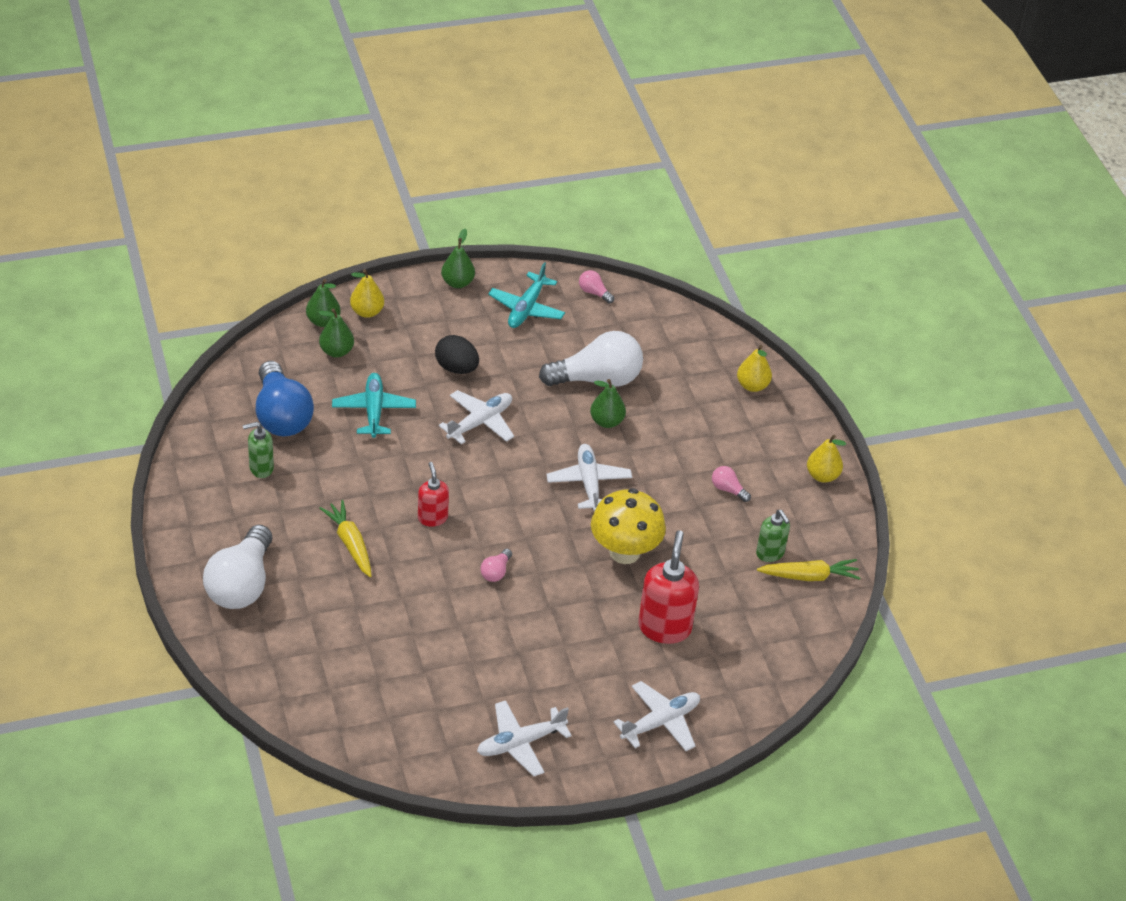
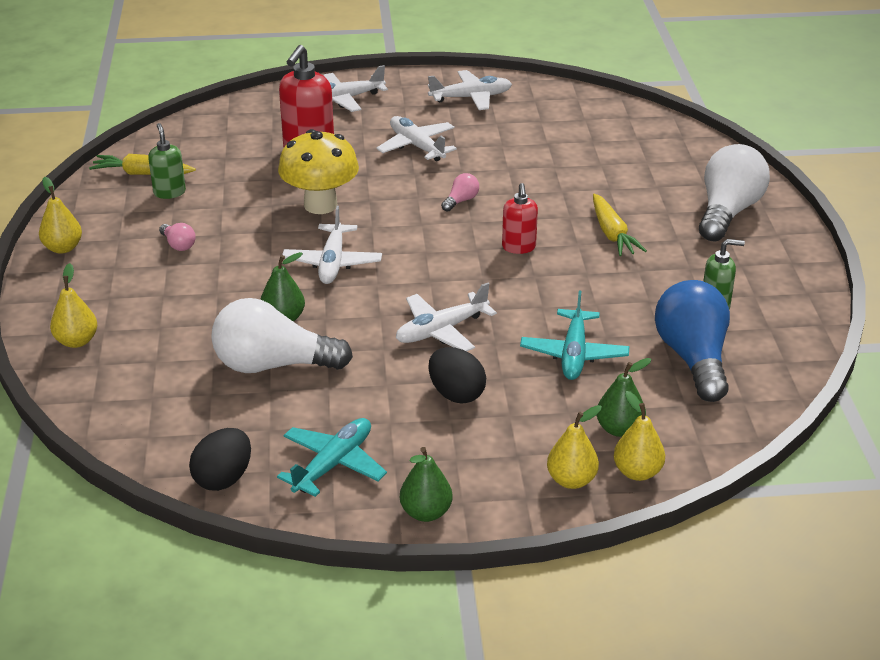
camera: 165 degrees left, 10 degrees down
green pear [306,279,341,327] -> yellow pear [614,391,665,481]
pink light bulb [579,270,614,303] -> black egg [189,428,251,491]
none -> white plane [376,116,457,161]

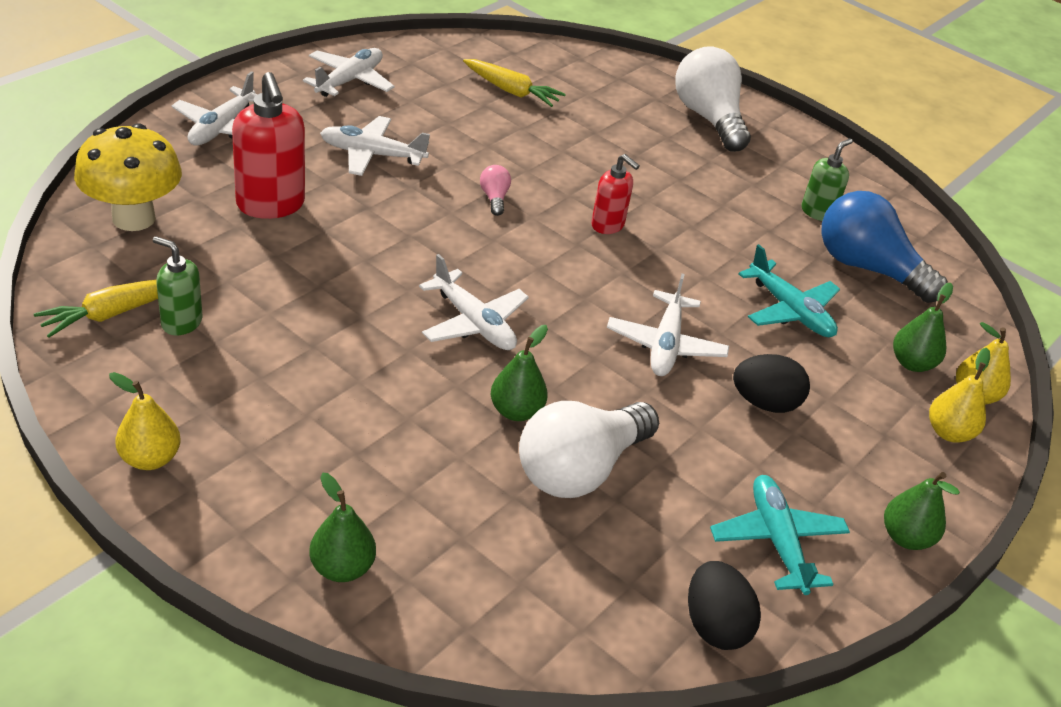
camera: 50 degrees left, 5 degrees up
yellow pear [50,263,97,348] -> green pear [309,473,376,582]
pink light bulb [159,223,196,251] -> none
yellow mushroom [278,129,359,214] -> yellow mushroom moved to [74,123,182,231]
yellow carrot [593,193,647,256] -> yellow carrot moved to [463,59,566,107]

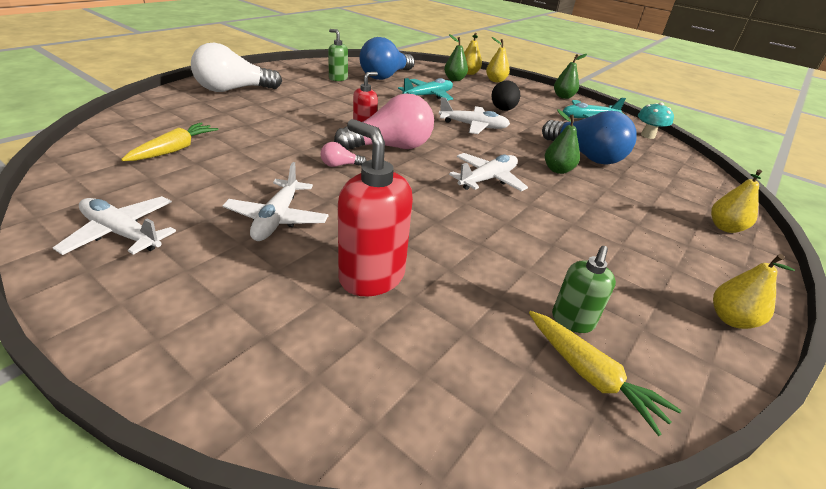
camera: 90 degrees left, 5 degrees down
yellow mushroom [74,123,182,231] -> none
white plane [172,71,258,146] -> none
red soap dispenser [232,72,305,219] -> red soap dispenser turned 105 degrees counterclockwise [338,119,413,296]
green pear [309,473,376,582] -> yellow pear [711,170,762,233]
white light bulb [519,401,659,498] -> blue light bulb [542,111,637,165]
black egg [688,561,761,650] -> turquoise mushroom [638,102,674,139]
none -> pink light bulb [334,93,434,150]

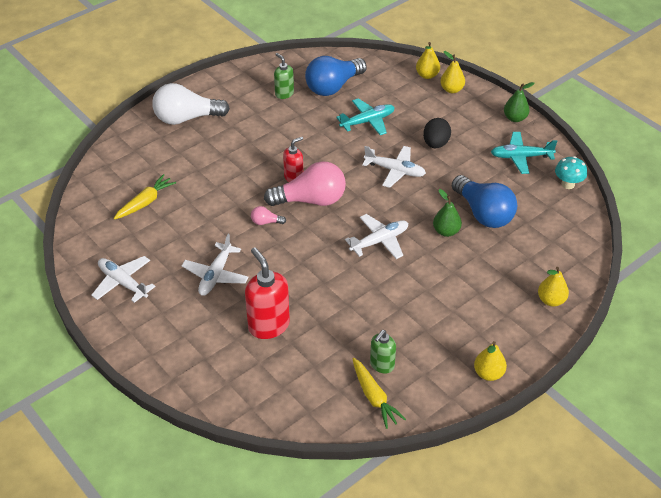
camera: 15 degrees right, 10 degrees up
green pear [444,34,468,81] -> none

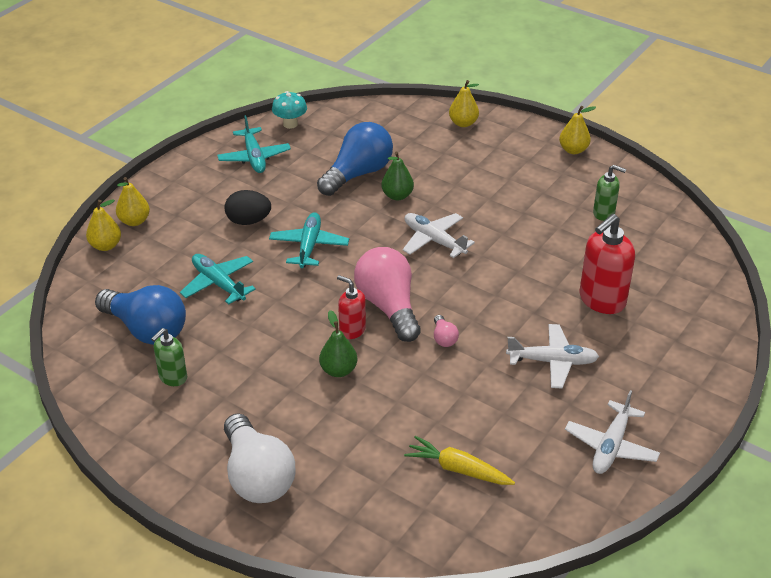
camera: 105 degrees left, 5 degrees down
yellow carrot [353,358,406,429] -> none
white plane [362,146,426,188] -> turquoise plane [269,212,349,268]
green pear [504,82,534,122] -> green pear moved to [319,310,357,377]

